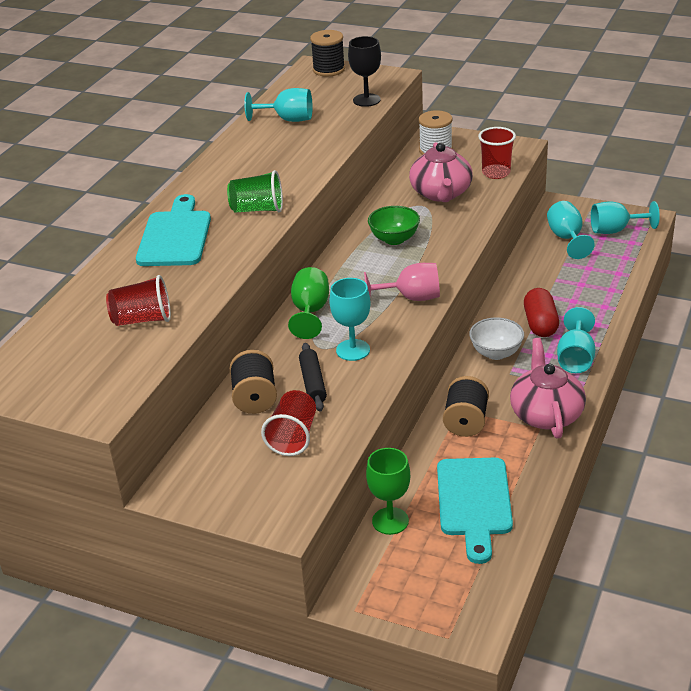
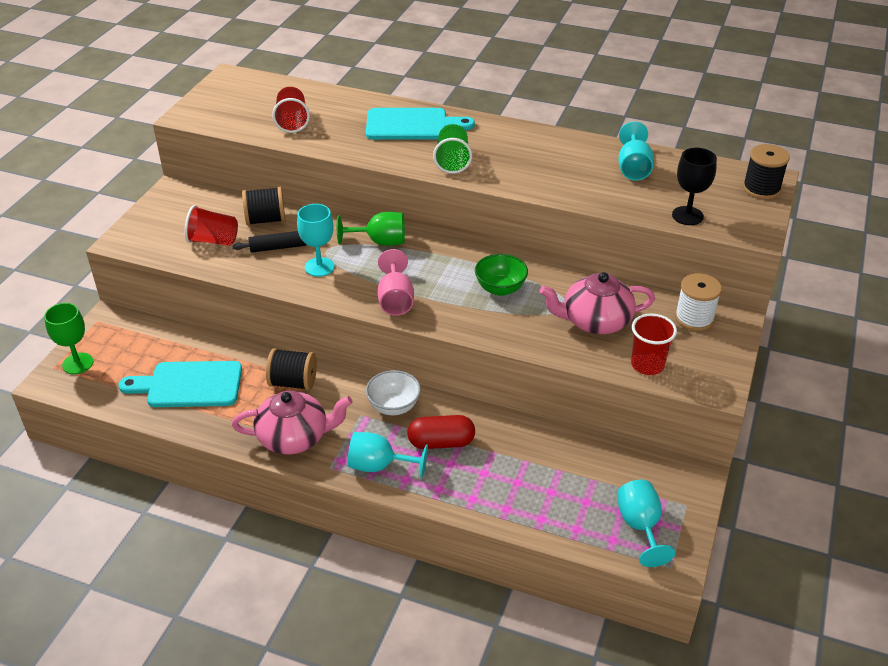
camera: 85 degrees right, 5 degrees up
green goblet [366,448,410,535] -> green goblet moved to [44,303,93,374]
turquoise goblet [547,201,595,259] -> none

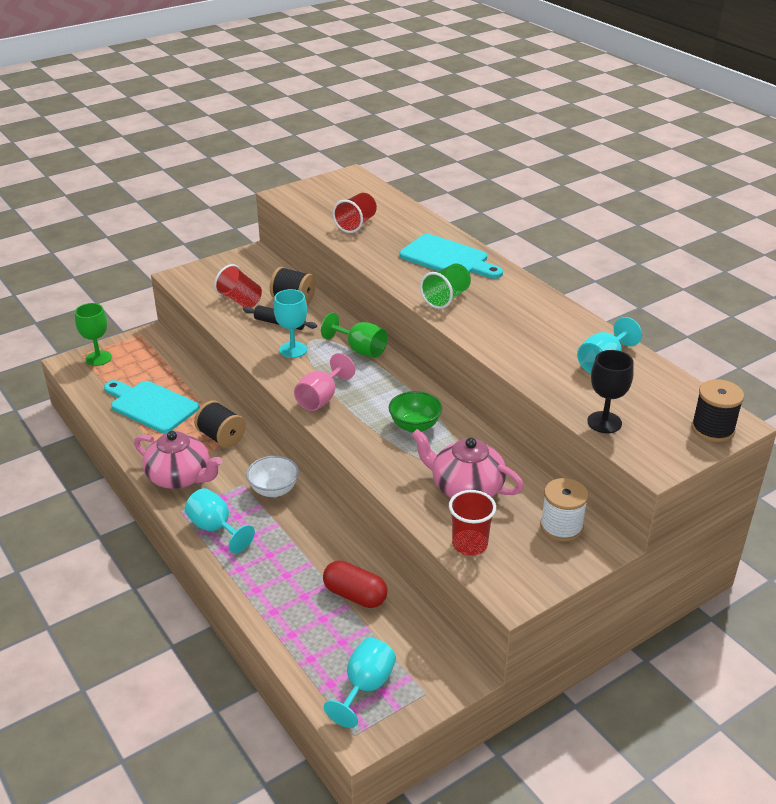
camera: 35 degrees right, 5 degrees down
red capsule [407,415,475,449] -> red capsule moved to [323,560,387,608]

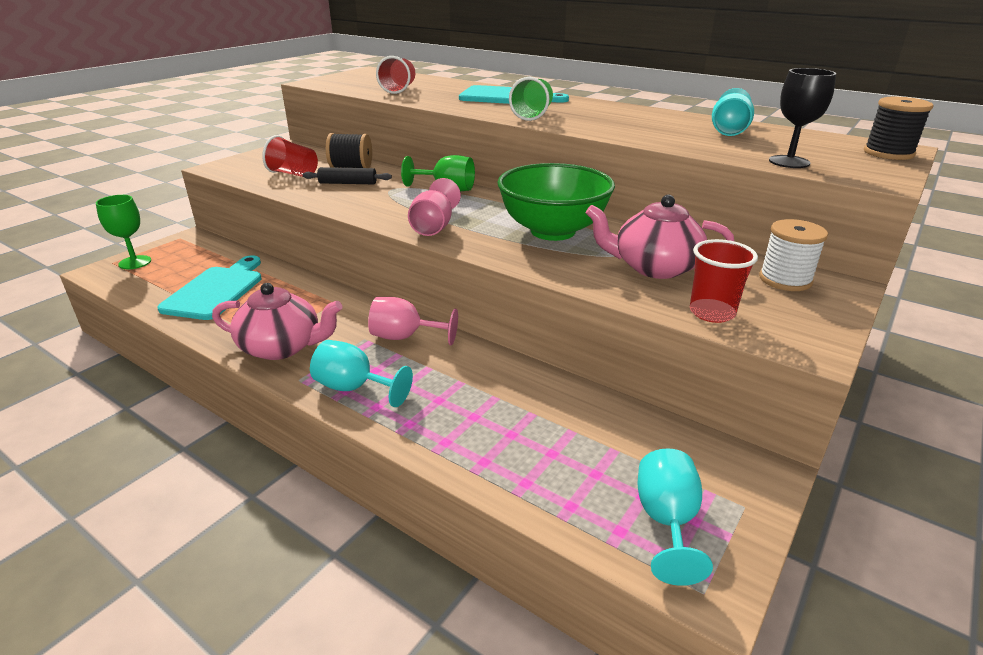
camera: 20 degrees left, 5 degrees down
turquoise cutting board [104,380,199,433] -> turquoise cutting board turned 90 degrees clockwise [157,255,262,320]
black spool [194,400,246,448] -> none
white bowl [246,456,299,497] -> pink goblet [368,297,458,345]
turquoise goblet [274,289,307,358] -> none
red capsule [323,560,387,608] -> none
green bowl [389,391,442,433] -> green bowl [497,163,615,241], size x1.87

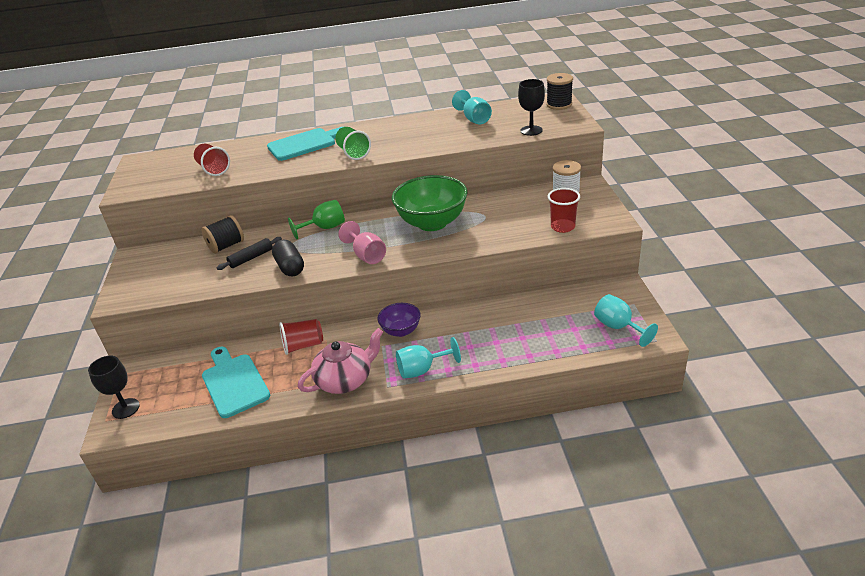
camera: 40 degrees left, 5 degrees up
green goblet [96,195,151,269] -> black goblet [88,356,140,419]
red cup [262,135,318,177] -> red cup moved to [279,319,323,355]
pink goblet [368,297,458,345] -> purple bowl [378,303,421,337]
pink teapot [586,195,734,279] -> none
none -> black capsule [272,240,304,276]

